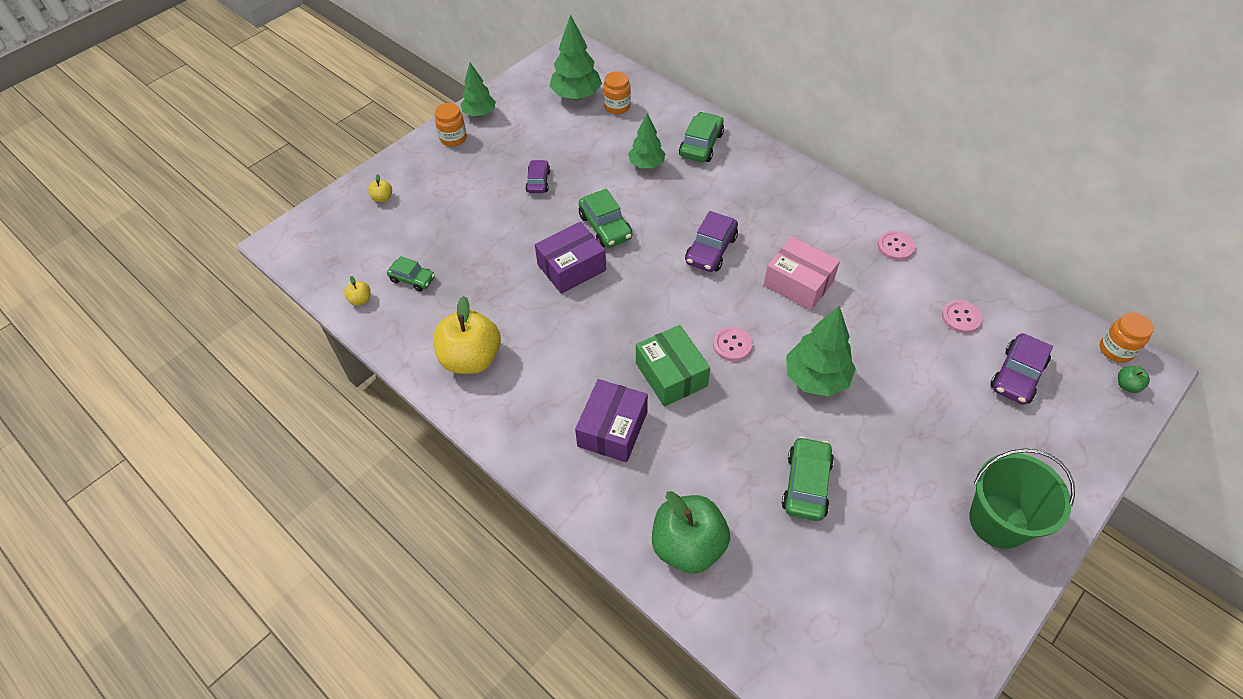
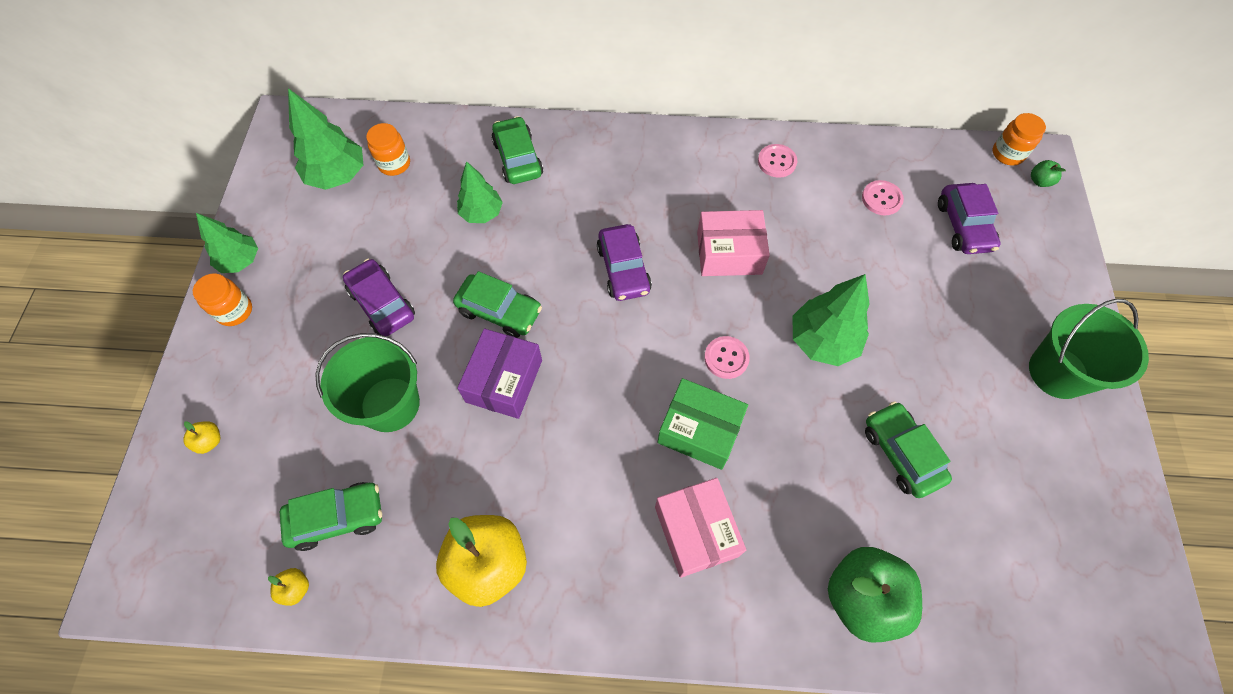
camera: 40 degrees left, 10 degrees up
green car [387,256,435,292] -> green car [280,482,382,551], size x1.54
purple car [526,160,550,193] -> purple car [343,259,415,336], size x1.54
purple box [575,379,648,462] -> pink box [655,478,746,578]
none -> green bucket [315,333,420,432]

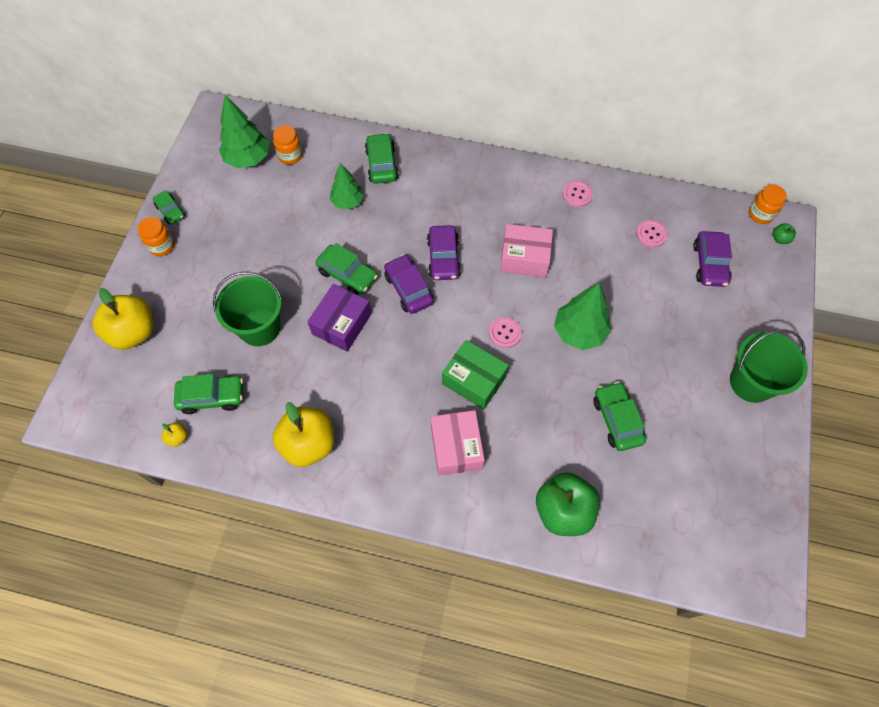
camera: 10 degrees right, 0 degrees up
yellow apple [183,421,221,454] -> yellow apple [93,288,153,350], size x2.44
green tree [196,213,258,273] -> green car [153,190,185,225]
purple car [343,259,415,336] -> purple car moved to [384,254,434,314]

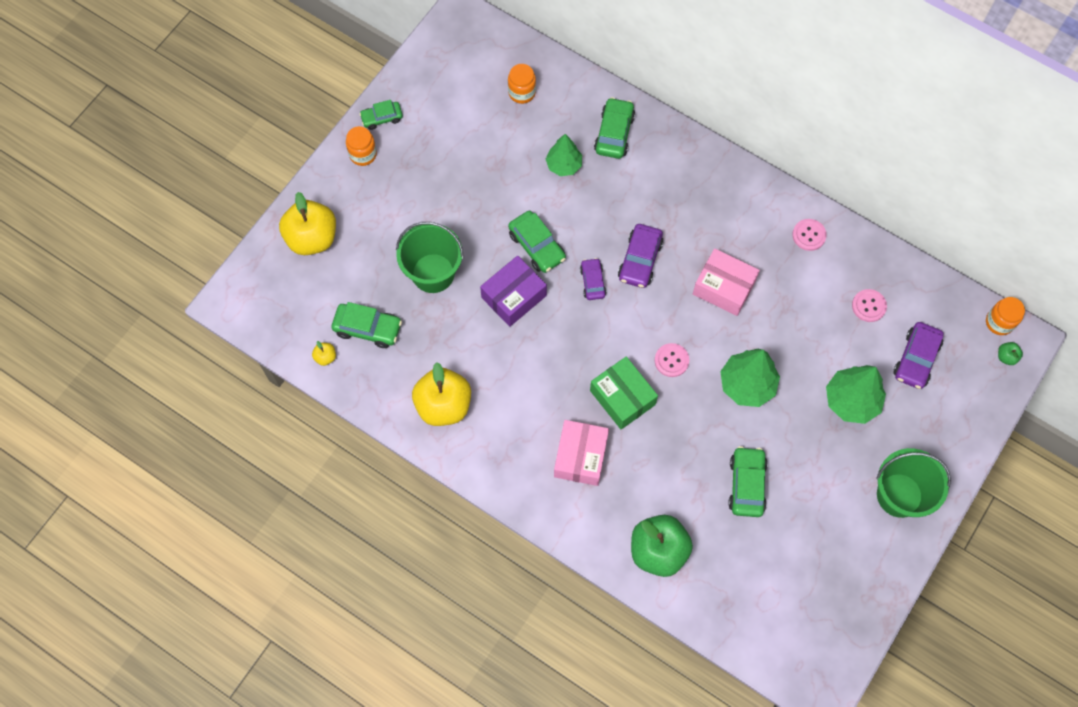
camera: 20 degrees right, 5 degrees up
green car [153,190,185,225] -> green car turned 90 degrees clockwise [359,100,403,130]
green tree [219,95,269,168] -> green tree moved to [826,365,886,424]
purple car [384,254,434,314] -> purple car [580,258,606,300], size x0.65

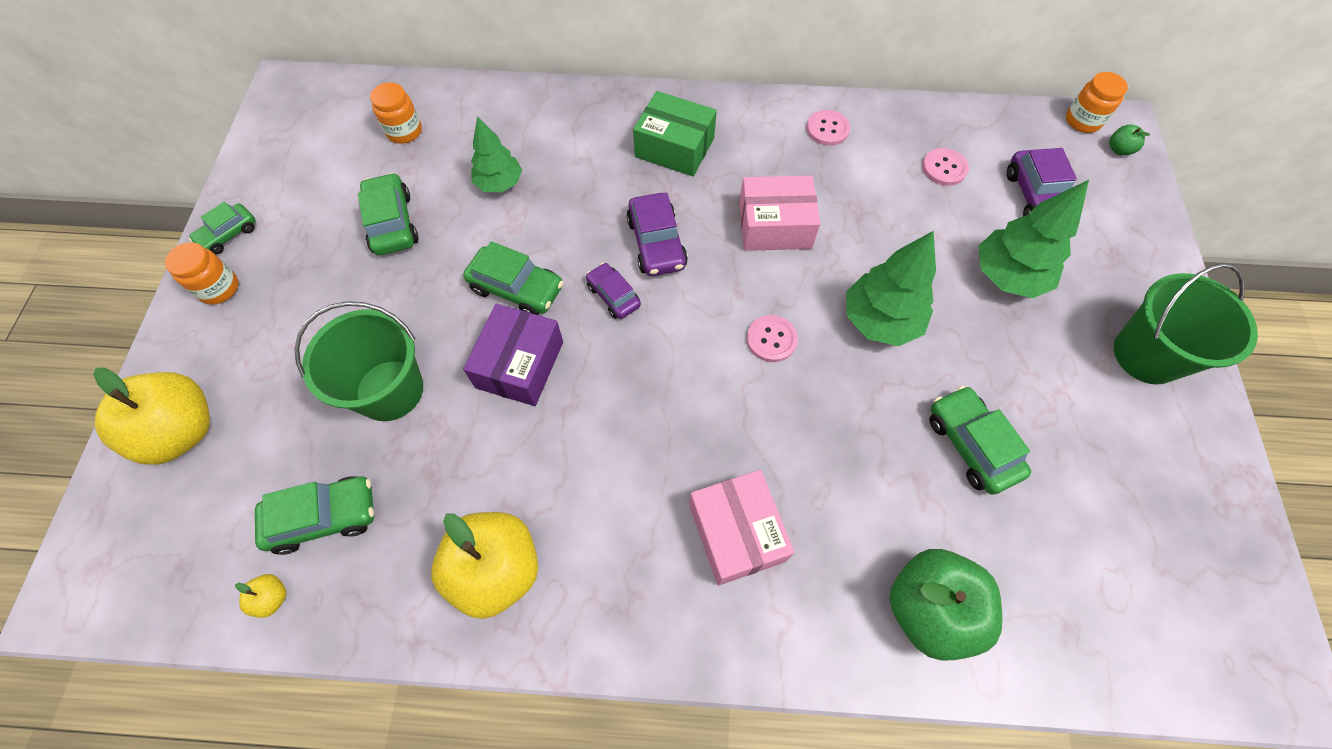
camera: 30 degrees left, 5 degrees down
green box [590,356,658,430] -> green box moved to [633,91,717,176]
green car [594,97,635,159] -> green car moved to [358,172,419,255]

